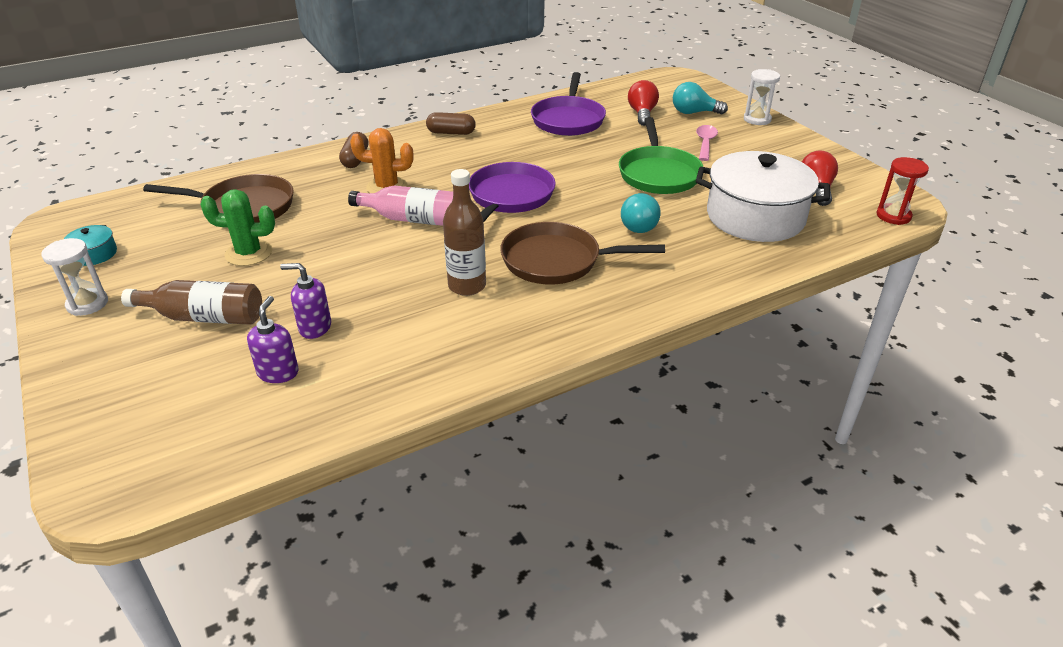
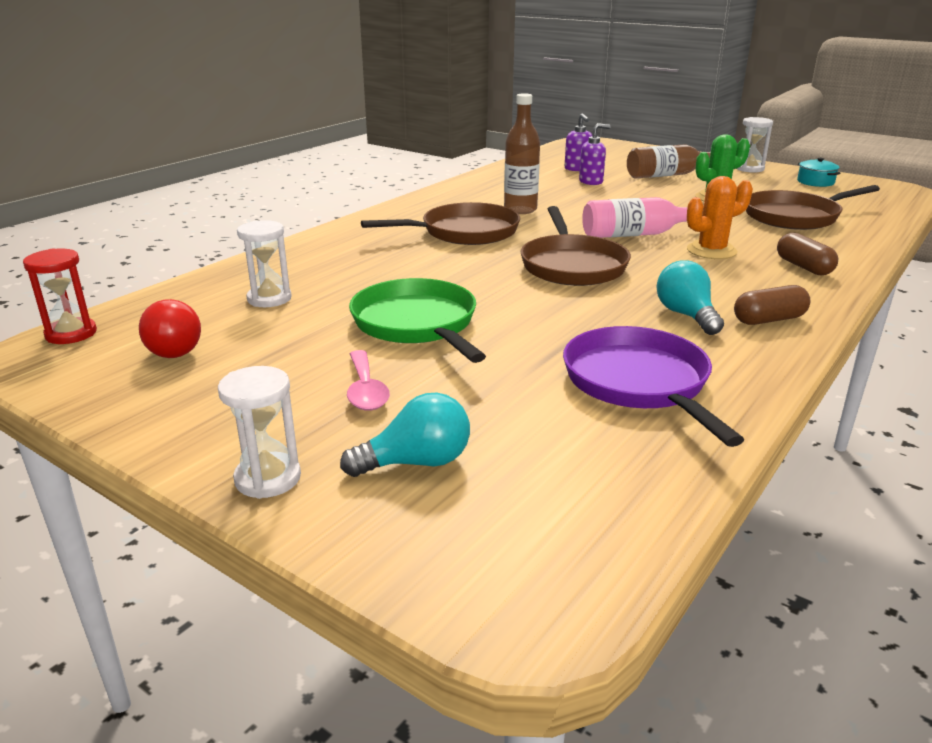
camera: 155 degrees right, 10 degrees down
purple pan [469,162,556,222] -> brown pan [520,206,631,286]
turquoise light bulb [621,193,661,233] -> turquoise light bulb moved to [656,261,724,335]
red light bulb [628,80,659,126] -> none
white pot [696,151,830,242] -> white hourglass [237,220,292,307]

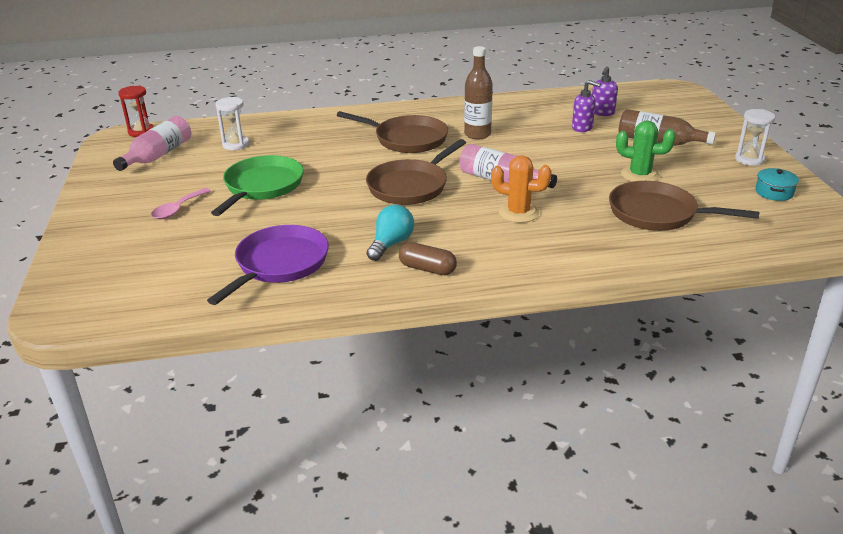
camera: 45 degrees right, 5 degrees up
red light bulb [139,299,201,358] -> pink bottle [113,116,191,171]
white hourglass [218,366,301,499] -> none
turquoise light bulb [340,393,470,477] -> none
brown capsule [777,233,838,275] -> none

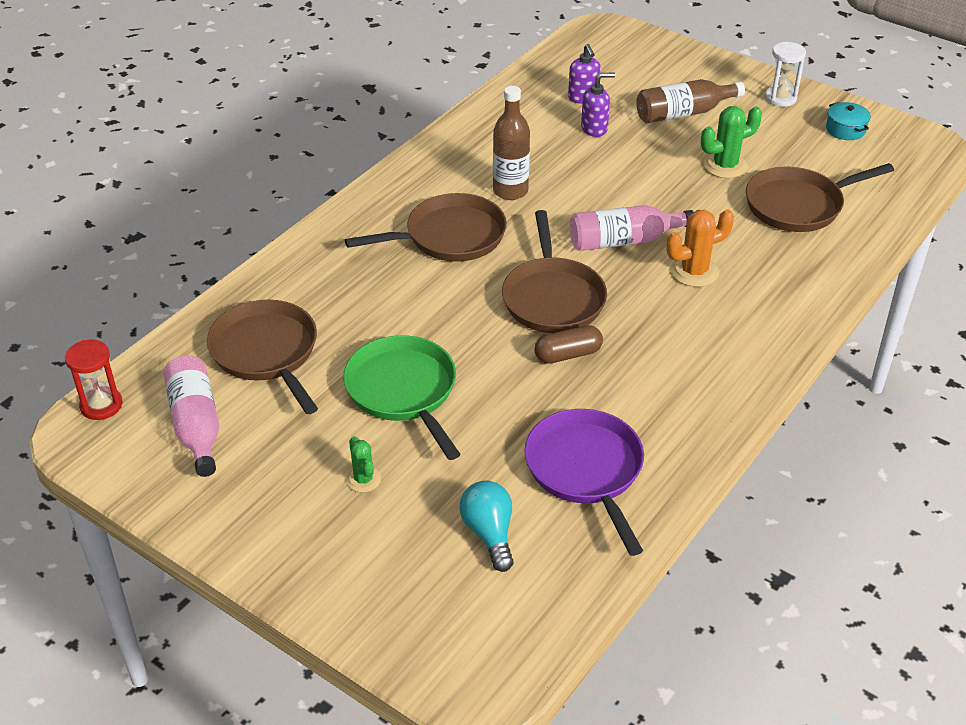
camera: 45 degrees left, 10 degrees up
pink spoon [151,188,211,219] -> green cactus [346,436,381,492]
white hourglass [215,97,249,150] -> brown pan [207,300,318,414]
turquoise light bulb [367,204,414,261] -> turquoise light bulb moved to [459,480,514,572]
brown capsule [399,242,457,275] -> brown capsule moved to [534,325,603,364]

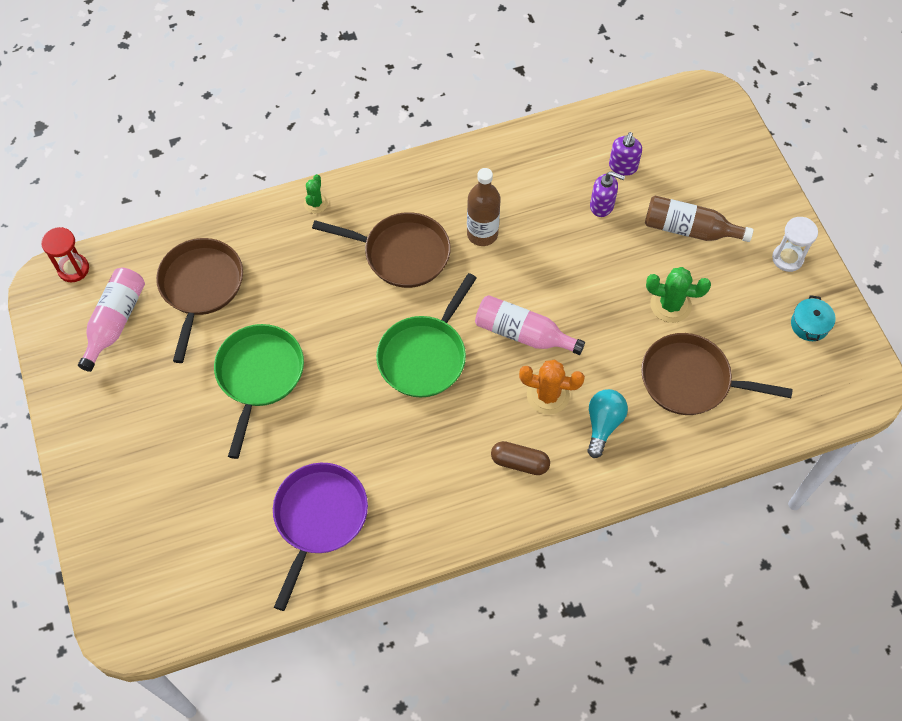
camera: 35 degrees right, 20 degrees up
green cactus [346,436,381,492] -> green cactus moved to [304,174,328,213]
turquoise light bulb [459,480,514,572] -> turquoise light bulb moved to [587,389,628,458]
brown pan [502,210,607,333] -> green pan [376,273,476,397]
brown capsule [534,325,603,364] -> brown capsule moved to [491,441,550,475]

